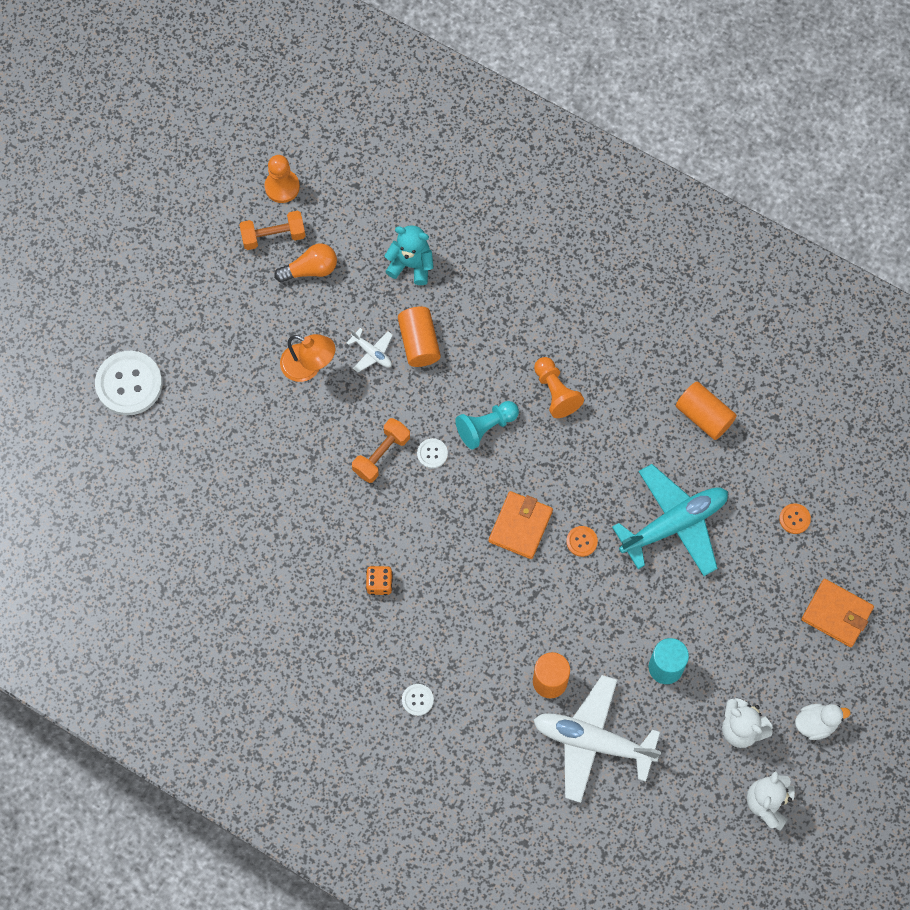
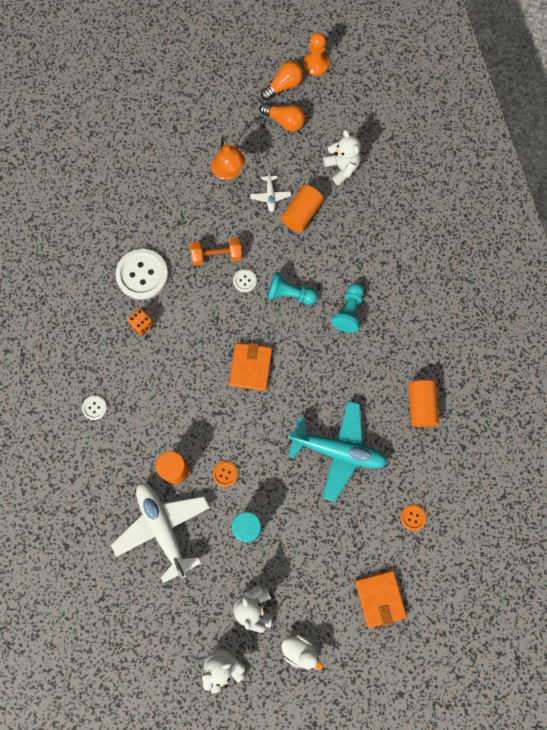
camera: 45 degrees right, 5 degrees up
white button [95,351,162,415] -> white button moved to [116,249,168,300]
orange dumbbell [239,211,305,250] -> orange light bulb [261,61,303,101]
turquoise teddy bear [385,225,434,285] -> white teddy bear [323,130,361,185]
orange wallet [489,491,553,559] -> orange wallet turned 60 degrees counterclockwise [229,343,272,391]
orange pawn [534,357,584,418] -> turquoise pawn [331,283,364,333]
orange button [566,526,598,557] -> orange button moved to [213,462,238,487]

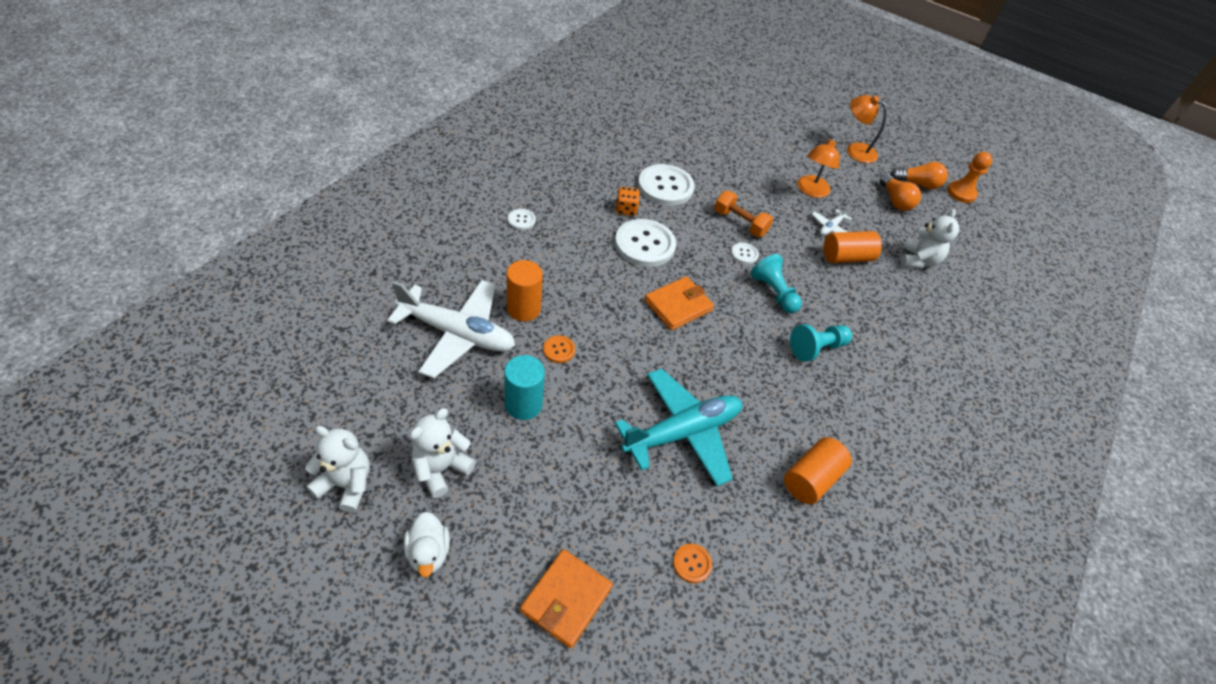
camera: 40 degrees right, 25 degrees down
white plane [111,483,210,583] -> white plane turned 90 degrees clockwise [387,280,515,378]
turquoise plane [288,401,388,502] -> turquoise plane turned 90 degrees counterclockwise [615,368,742,486]
none -> white button [615,219,676,267]
none -> orange lamp [847,95,887,163]

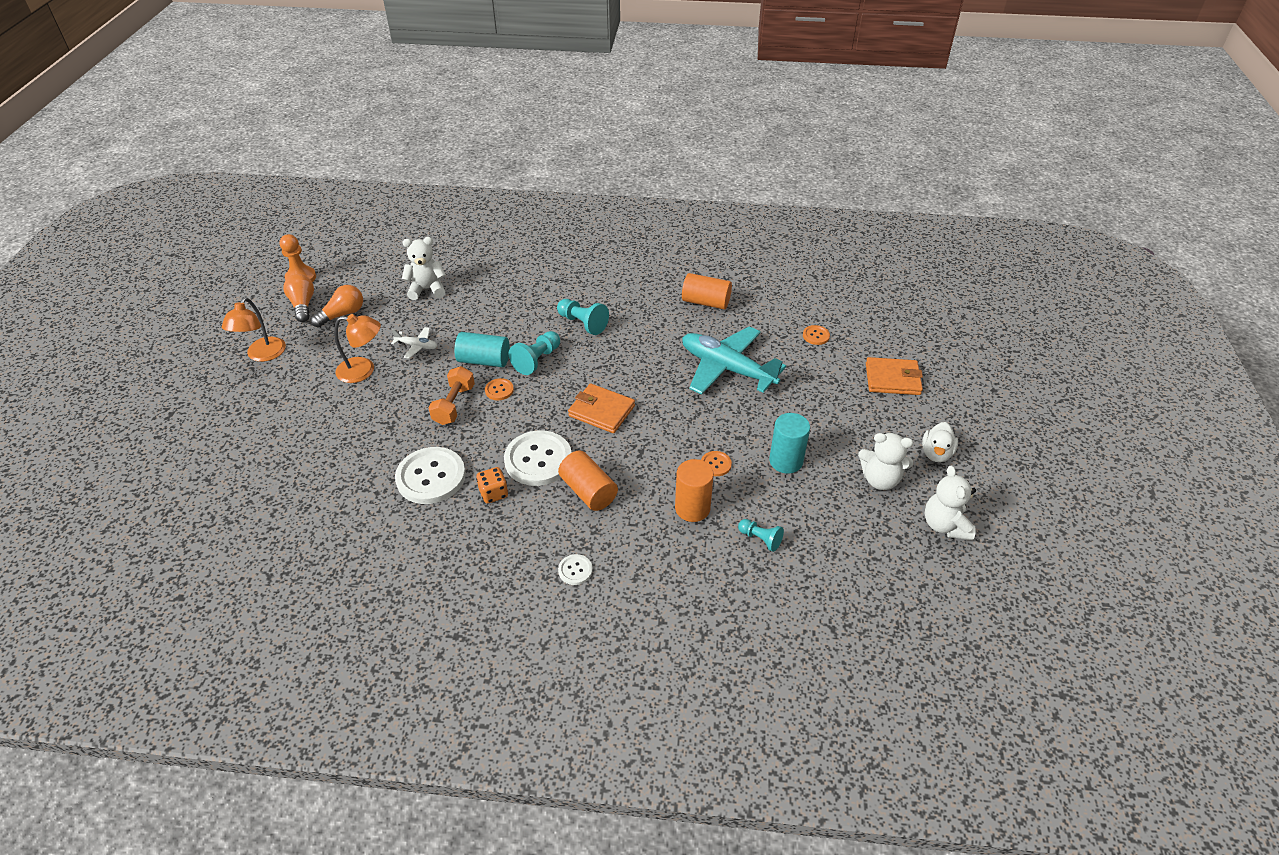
camera: 110 degrees left, 5 degrees down
white plane [387,280,515,378] -> turquoise pawn [738,519,784,552]
white duck [404,512,450,577] -> white duck turned 150 degrees clockwise [922,422,958,462]
white button [731,242,759,264] -> orange button [485,378,514,400]
orange cylinder [824,231,882,263] -> orange cylinder moved to [558,450,618,511]
none -> turquoise cylinder [454,332,510,367]

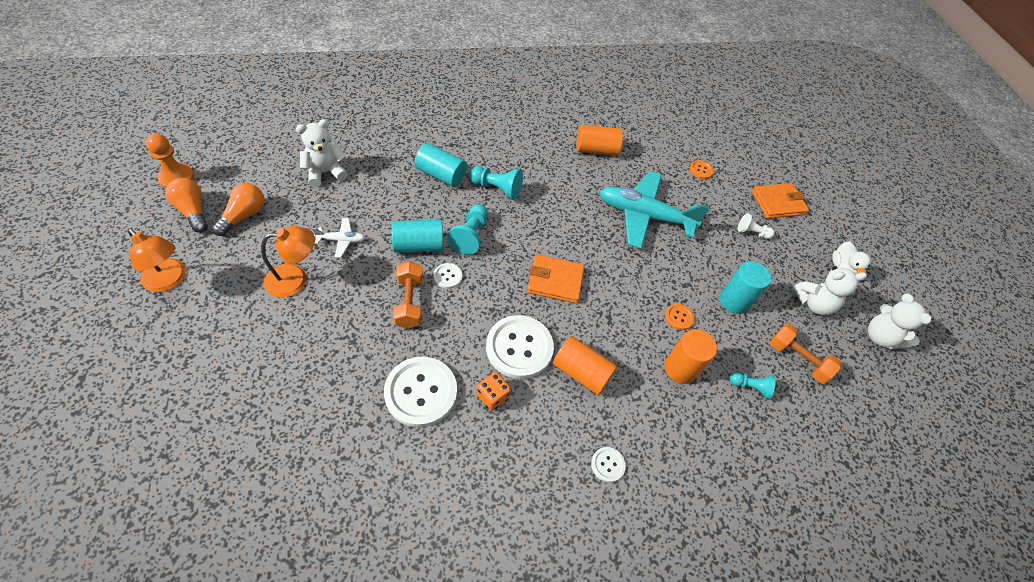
camera: 25 degrees left, 10 degrees up
orange lamp [222,297,286,362] -> orange lamp turned 45 degrees counterclockwise [127,228,186,292]
orange button [485,378,514,400] -> white button [433,263,462,289]
none -> turquoise cylinder [415,143,467,187]
none -> white pawn [737,213,775,239]
none -> orange dumbbell [770,324,842,384]

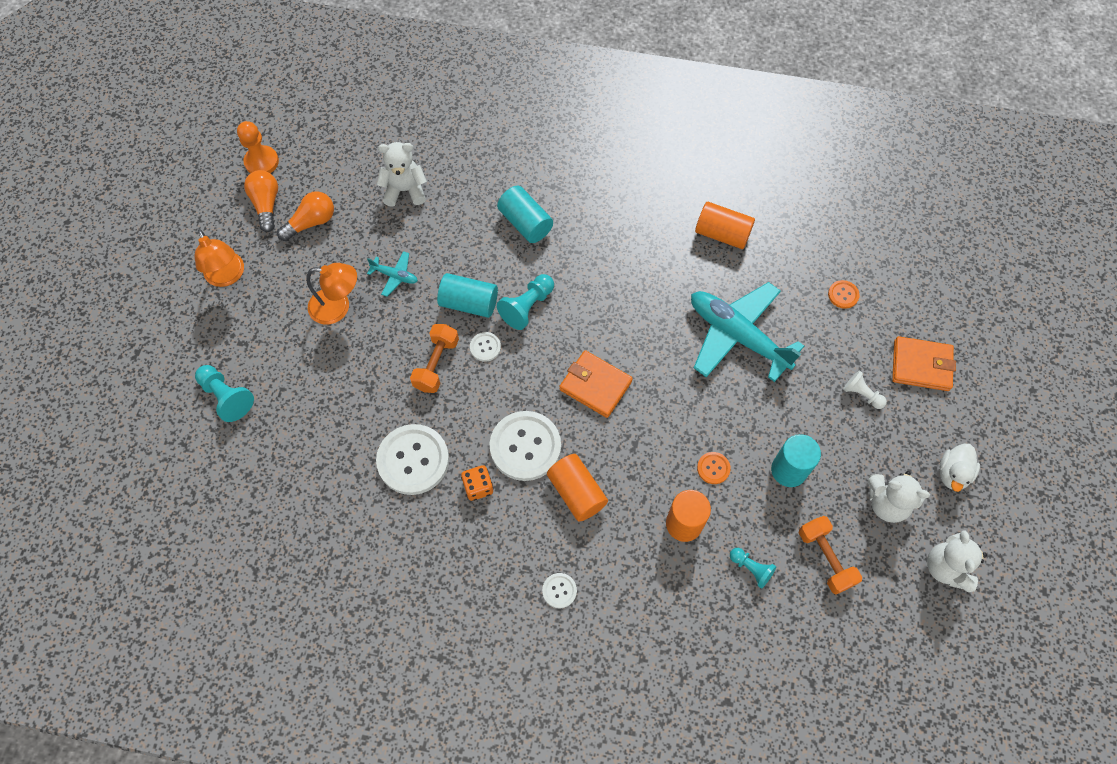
camera: 30 degrees right, 10 degrees up
white plane [312,218,365,258] -> turquoise plane [367,251,418,297]
turquoise pawn [469,166,523,200] -> turquoise pawn moved to [195,365,254,422]

